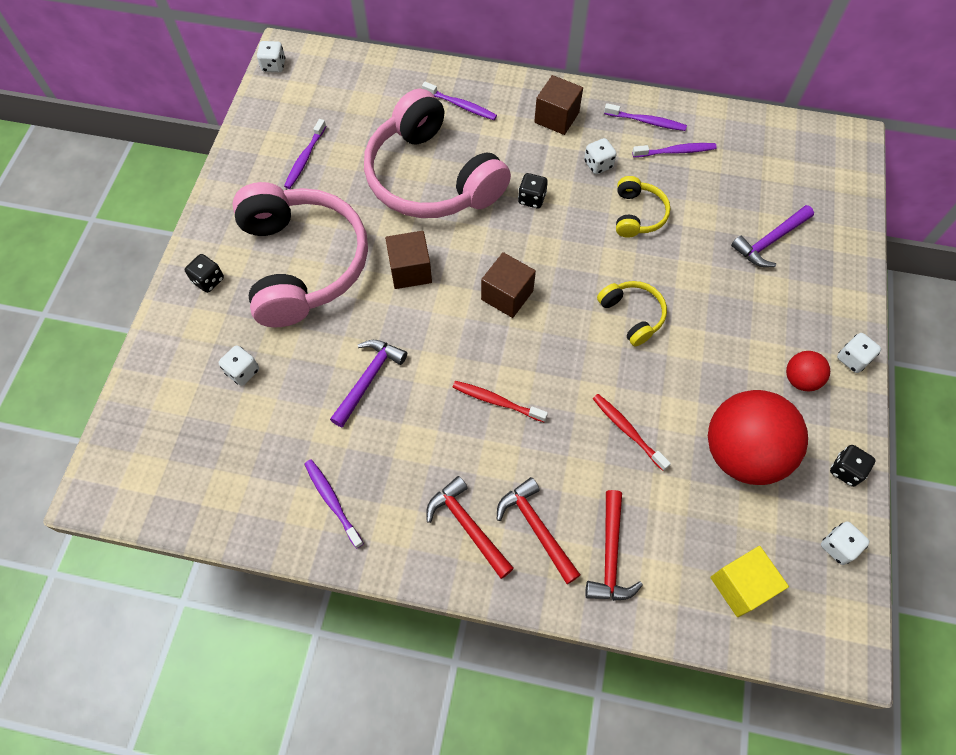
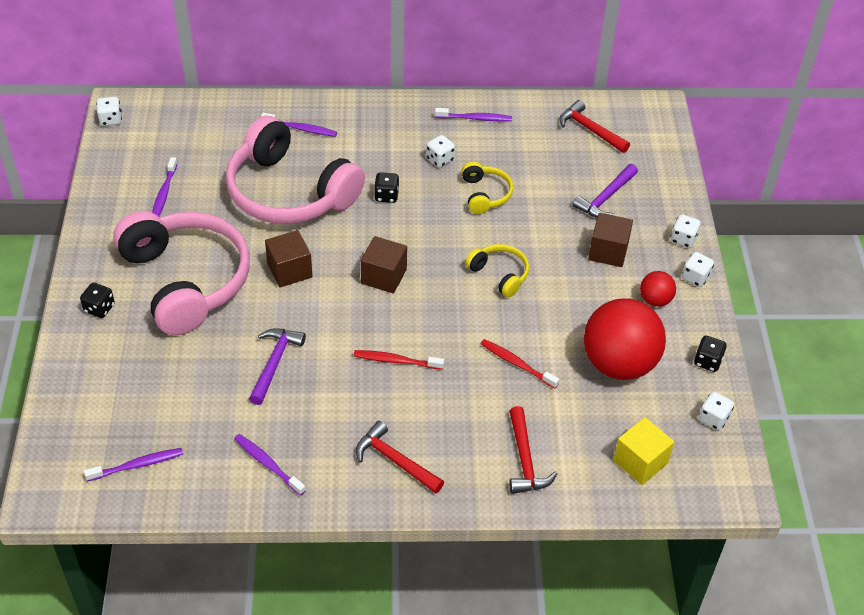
camera: 15 degrees left, 15 degrees down
white dice [219,345,259,386] -> white dice moved to [670,214,701,248]
red hammer [496,477,580,584] -> red hammer moved to [559,100,630,153]
brown cube [534,75,583,135] -> brown cube moved to [588,213,633,267]
purple toothbrush [632,143,717,158] -> purple toothbrush moved to [84,448,183,482]

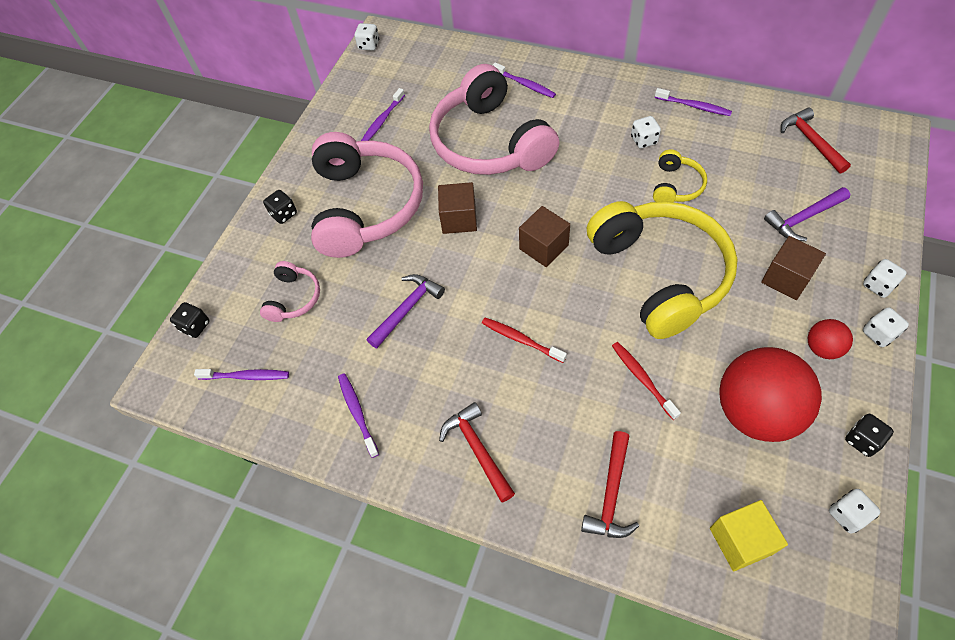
camera: 30 degrees right, 10 degrees up
black dice [374,172,399,203] -> black dice moved to [170,302,209,338]
yellow headphones [465,244,529,297] -> yellow headphones [587,201,738,339], size x2.24
none -> pink headphones [260,261,320,322]

